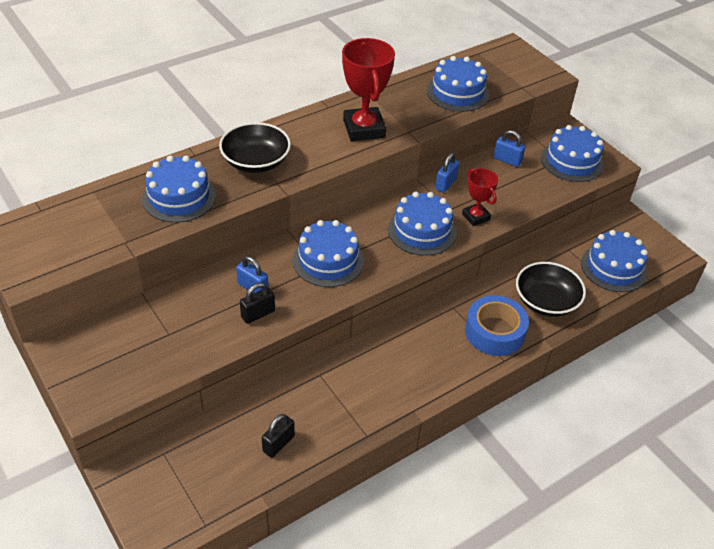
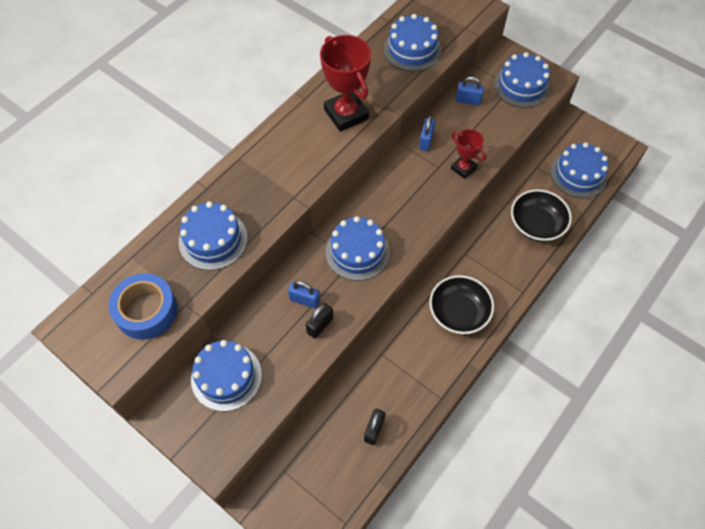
camera: 15 degrees left, 15 degrees up
black bowl [219,122,291,173] -> black bowl moved to [429,275,494,334]
blue cake [388,192,456,256] -> blue cake moved to [191,340,262,412]
blue tape [465,295,529,356] -> blue tape moved to [109,273,177,340]

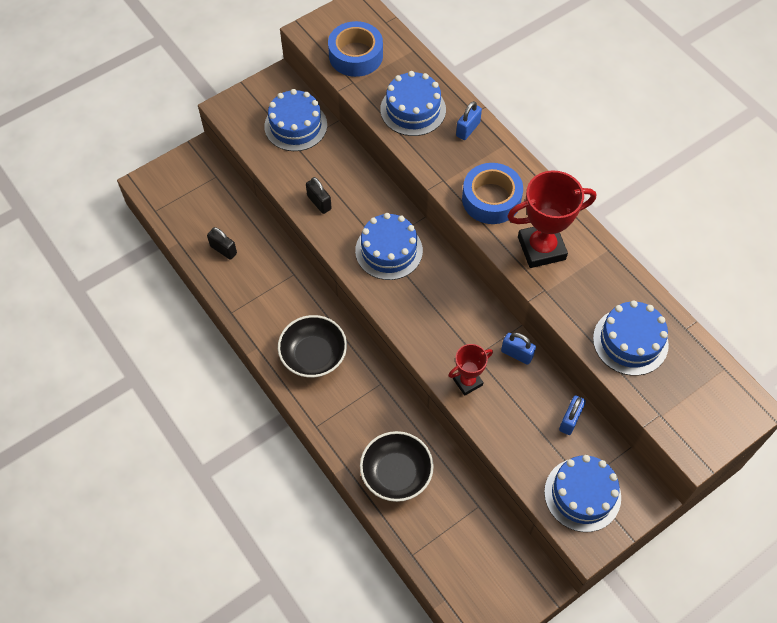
camera: 105 degrees right, 0 degrees up
blue padlock [288,281,320,309] -> blue padlock moved to [456,101,482,140]
blue cake [550,142,608,198] -> none
none -> blue tape [462,163,523,224]

